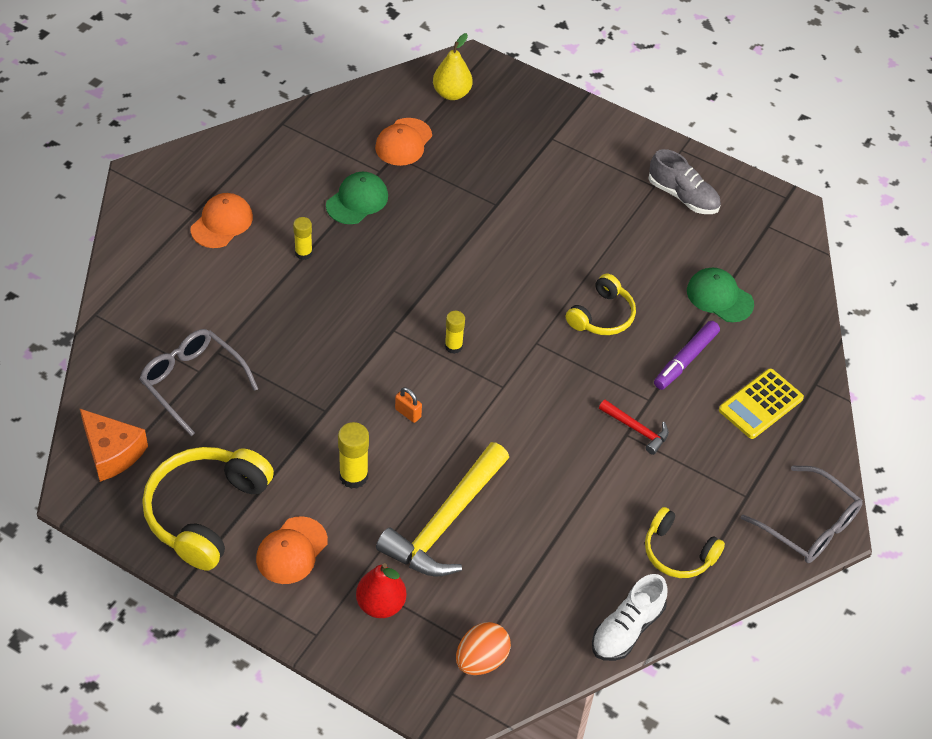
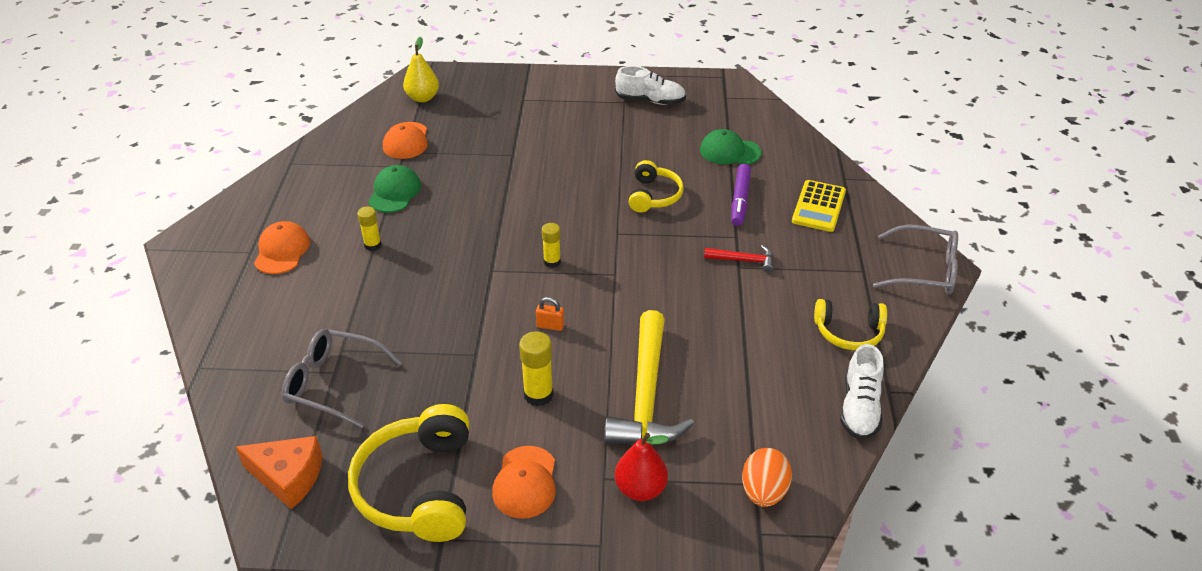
camera: 25 degrees left, 10 degrees down
grey shoe [648,149,721,214] -> white shoe [615,66,686,105]

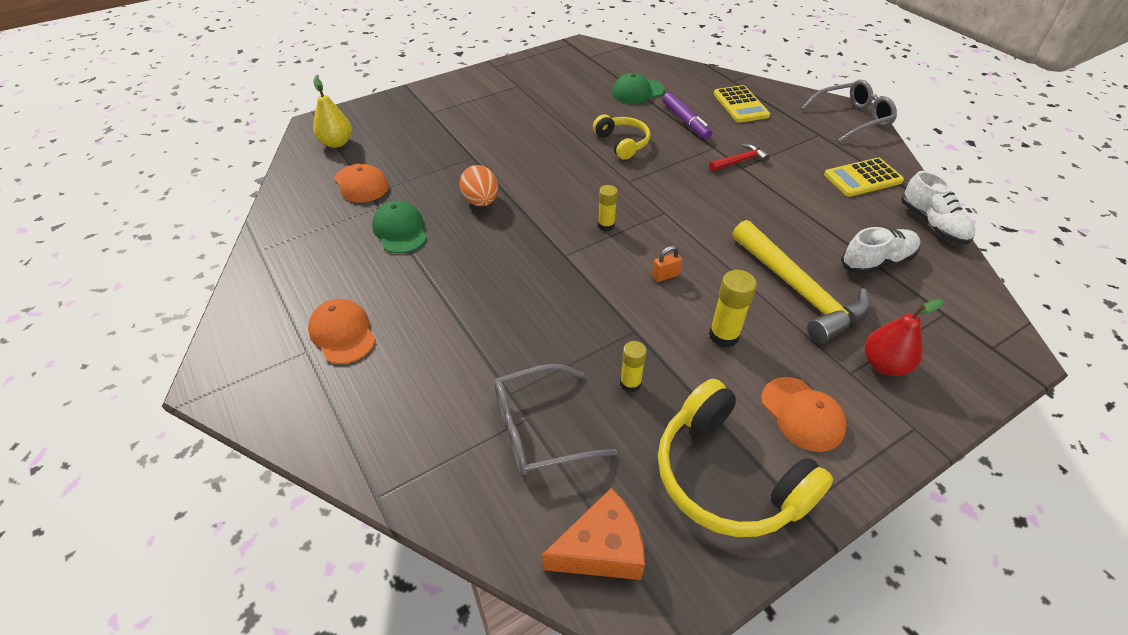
camera: 35 degrees left, 5 degrees up
yellow glue stick [357,206,382,251] -> yellow glue stick moved to [620,341,647,393]
white shoe [615,66,686,105] -> white shoe moved to [841,227,920,275]
orange egg [742,448,792,507] -> orange egg moved to [460,165,498,206]
yellow headphones [814,299,887,350] -> yellow calculator [824,158,904,197]

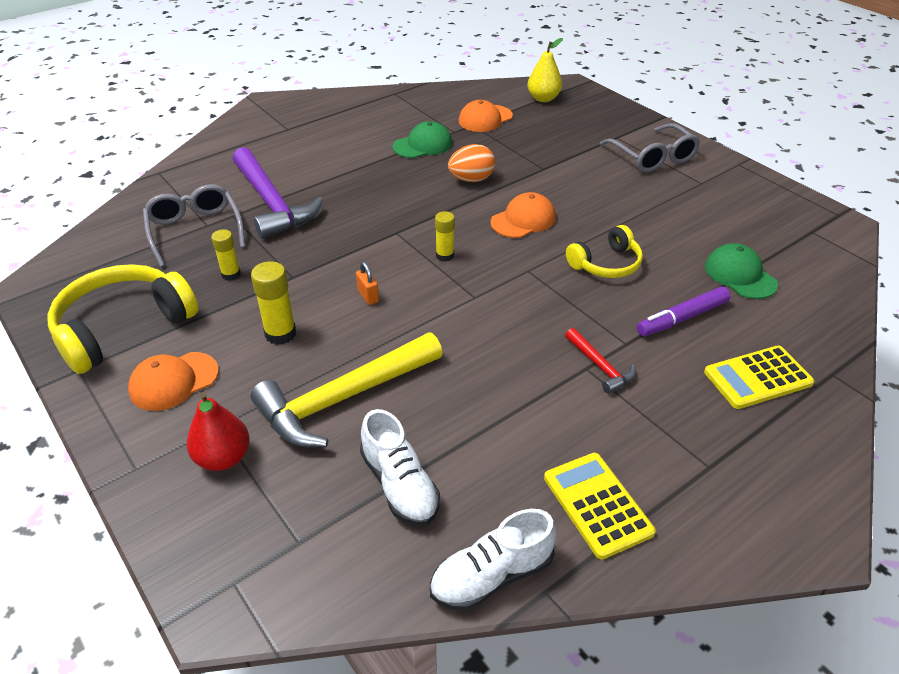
camera: 85 degrees right, 5 degrees down
orange cap [308,299,376,364] -> orange cap moved to [491,192,556,238]
orange cheese [542,488,645,580] -> none
grey glasses [801,80,897,142] -> grey glasses moved to [600,123,700,172]
none -> purple hammer [233,147,323,239]

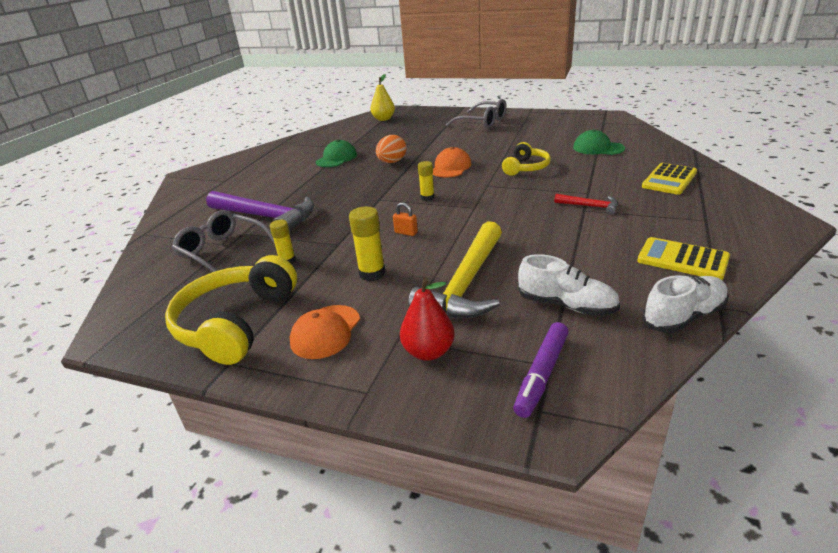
camera: 30 degrees left, 10 degrees down
white shoe [430,509,557,611] -> white shoe turned 150 degrees counterclockwise [642,275,729,333]
orange cap [459,100,513,132] -> none
purple marker [637,287,730,336] -> purple marker moved to [513,322,569,418]

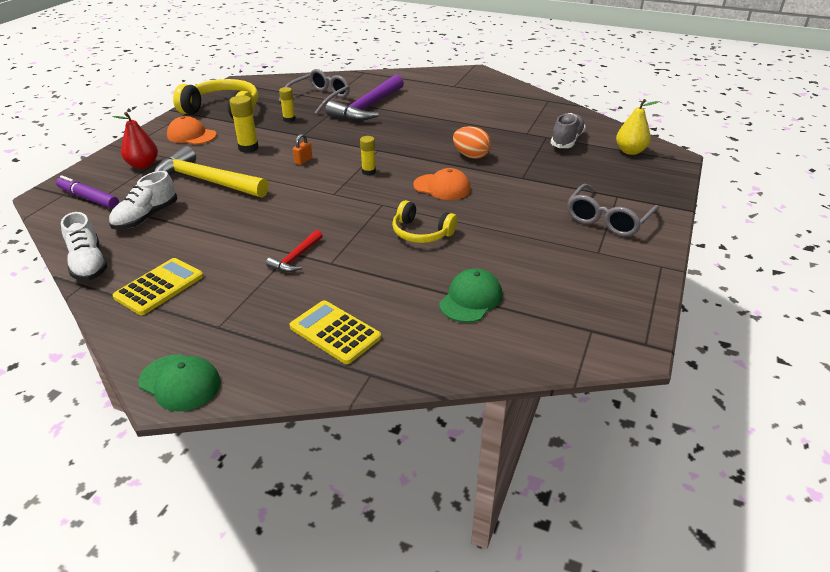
camera: 90 degrees right, 5 degrees up
green cap [316,140,357,167] -> green cap moved to [138,354,221,412]
none -> grey shoe [551,113,586,148]

